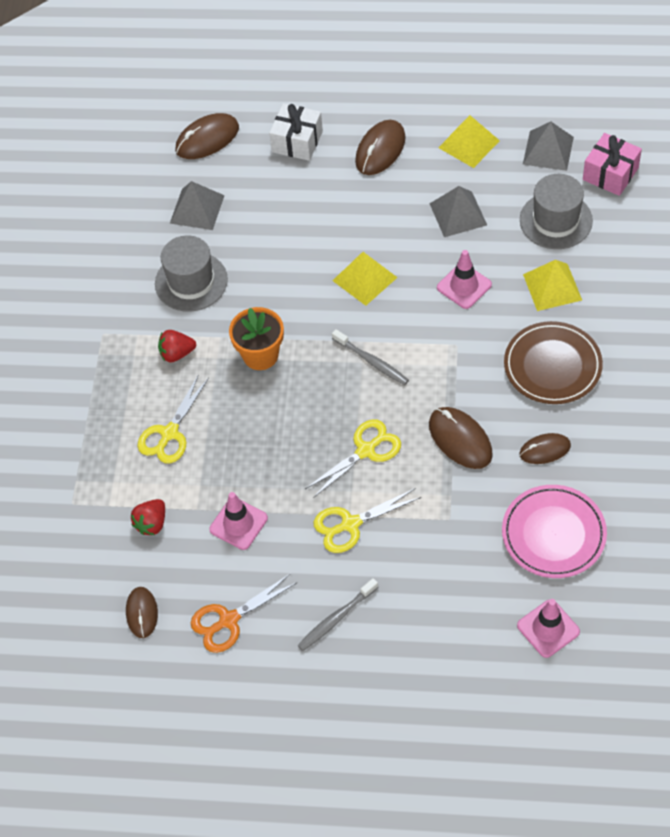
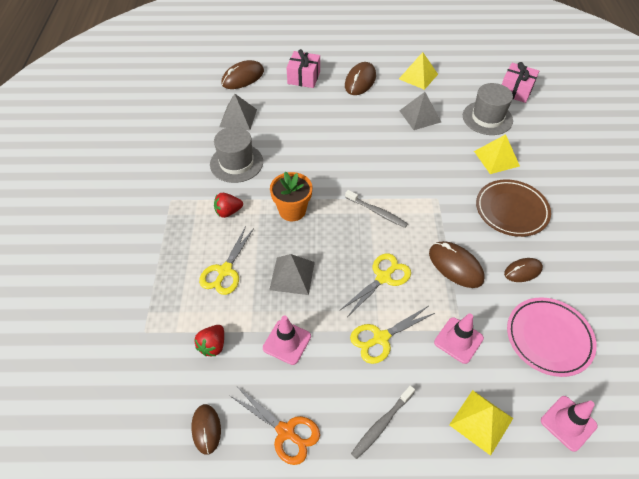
camera: 10 degrees left, 5 degrees down
orange scissors [191,573,296,653] -> orange scissors turned 105 degrees counterclockwise [229,388,320,465]
white gift [269,103,323,161] -> pink gift [286,49,320,88]
yellow pyramid [332,252,398,306] -> yellow pyramid moved to [449,390,513,456]
pink traffic cone [437,250,492,309] -> pink traffic cone moved to [434,313,484,364]
grey pyramid [523,122,574,171] -> grey pyramid moved to [269,254,315,295]

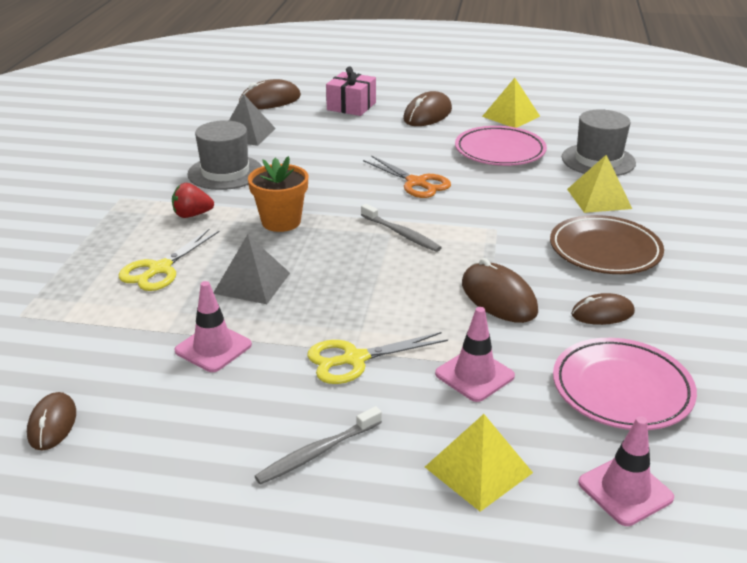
camera: 10 degrees right, 20 degrees down
red strawberry [194,325,224,356] -> none
orange scissors [229,388,320,465] -> orange scissors moved to [363,155,451,198]
yellow scissors [340,254,411,317] -> none
grey pyramid [399,92,441,130] -> pink plate [455,126,547,166]
pink gift [502,62,539,103] -> none

